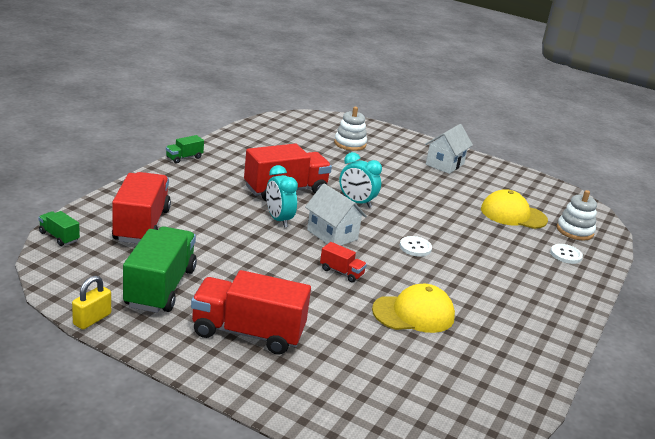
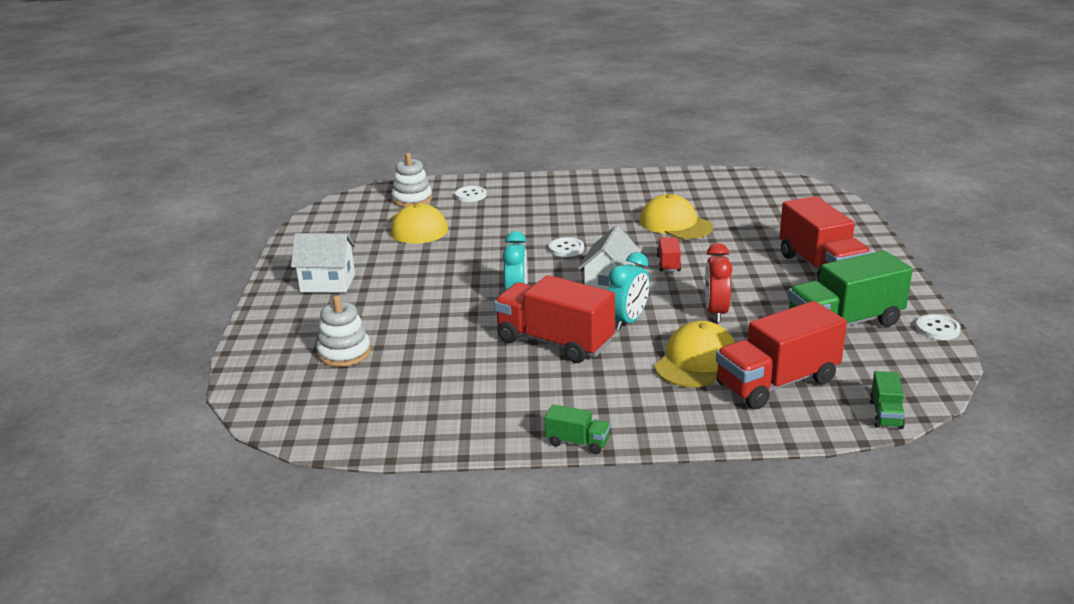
camera: 115 degrees left, 0 degrees up
yellow padlock [72,276,111,329] -> white button [916,314,961,340]
none -> yellow cap [654,321,735,388]
none -> red clock [705,243,733,322]

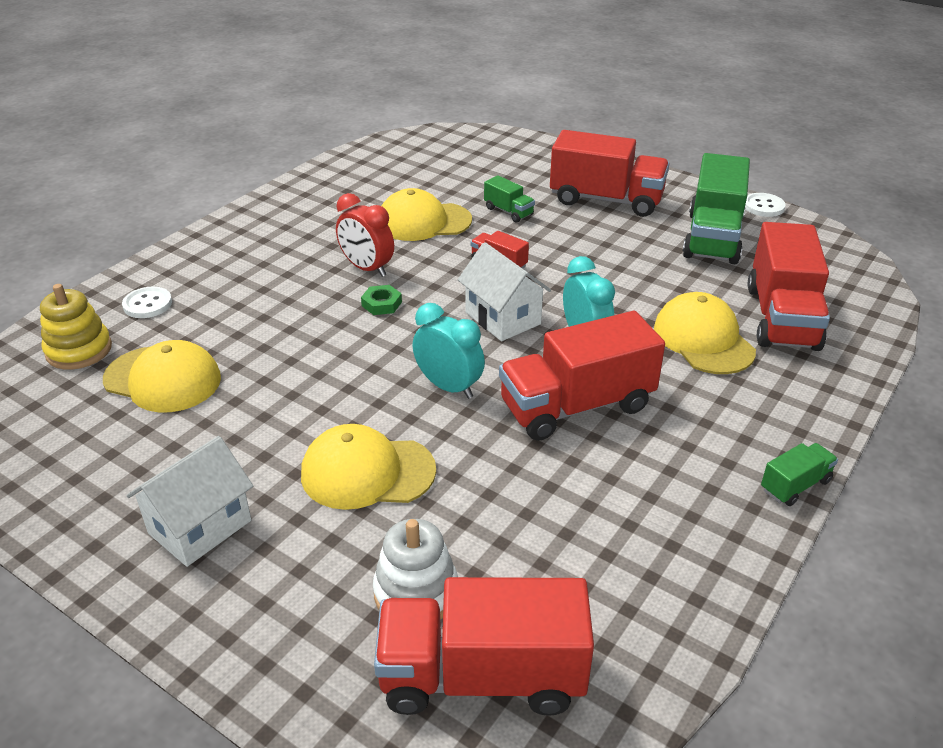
camera: 55 degrees left, 10 degrees up
white stacking toy [391,153,432,207] -> yellow stacking toy [40,284,112,370]
white button [549,237,584,257] -> green nut [361,285,402,315]
red clock [705,243,733,322] -> red clock moved to [336,193,394,277]
green truck [869,371,905,429] -> green truck moved to [484,175,535,223]
none -> yellow cap [301,424,436,510]
none -> red truck [374,577,594,716]

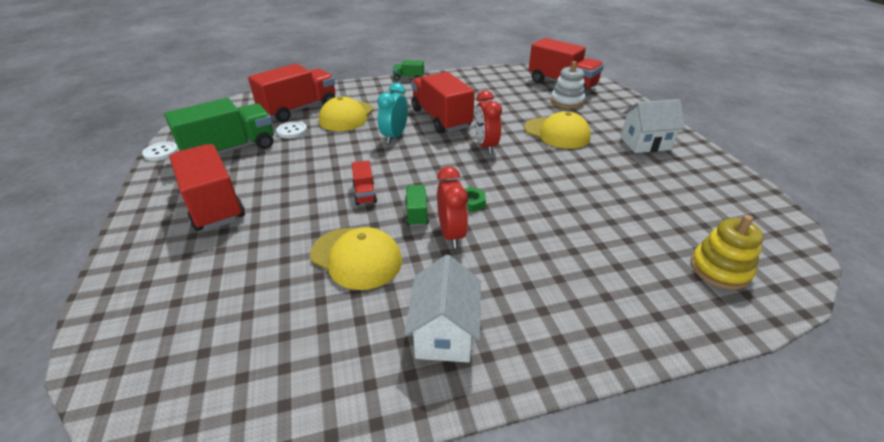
camera: 140 degrees left, 0 degrees up
yellow cap [103,340,221,412] -> none
white button [122,287,172,318] -> white button moved to [276,121,307,139]
turquoise clock [412,303,485,399] -> red clock [475,90,502,154]
white house [458,242,551,341] -> white house moved to [404,255,481,363]
green truck [484,175,535,223] -> green truck moved to [405,185,429,227]
red truck [499,311,665,441] -> red truck turned 135 degrees counterclockwise [411,72,475,133]

